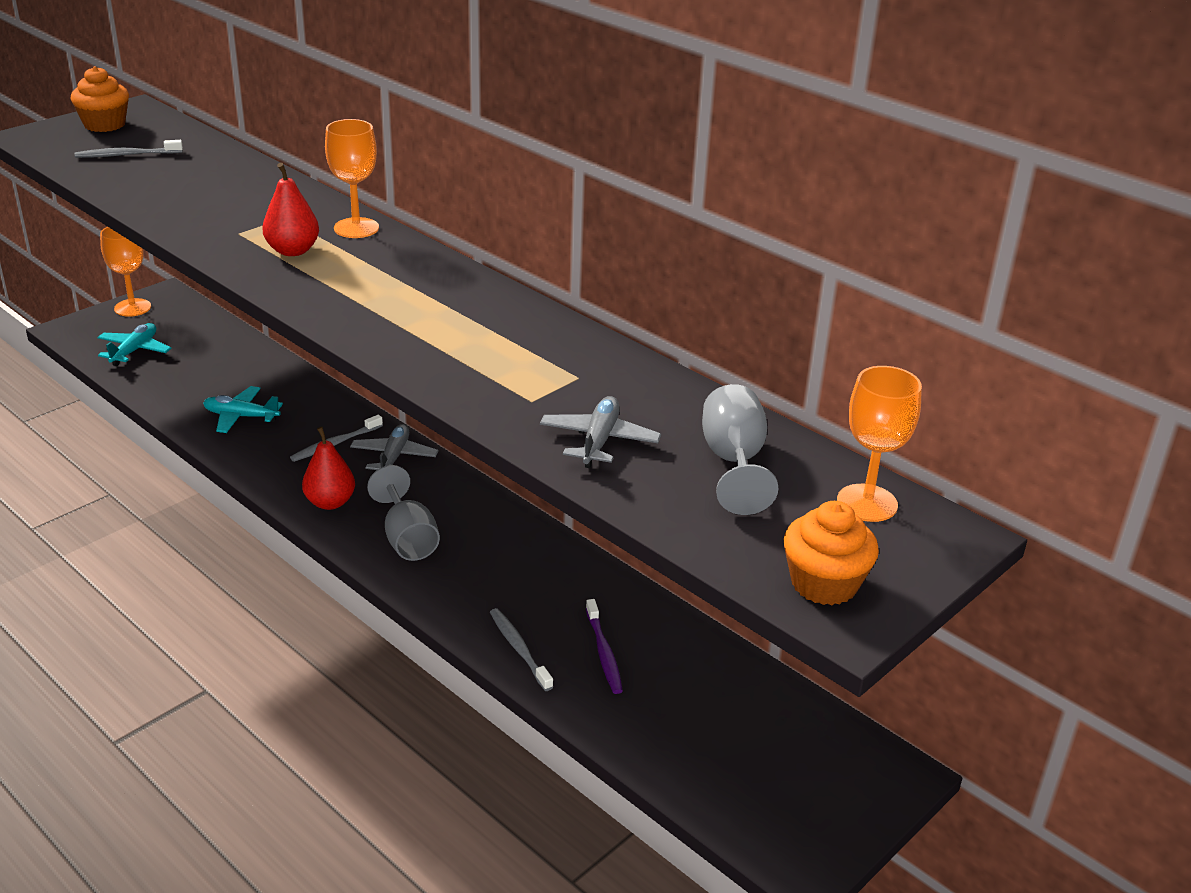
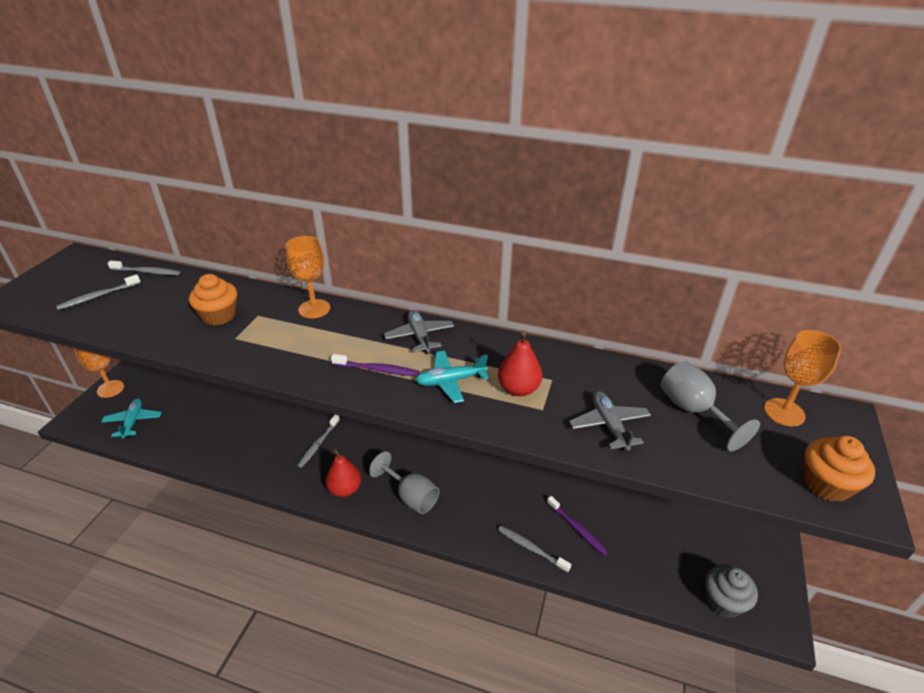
camera: 25 degrees left, 5 degrees up
orange cupcake [70,66,129,132] -> orange cupcake moved to [189,274,237,326]
turquoise plane [203,386,283,433] -> turquoise plane moved to [415,351,488,403]
red pear [262,163,319,256] -> red pear moved to [498,331,542,396]
grey plane [350,424,438,470] -> grey plane moved to [384,310,454,354]
none -> grey toothbrush [108,261,181,275]
none -> purple toothbrush [331,354,420,376]
none -> grey cupcake [705,564,758,618]

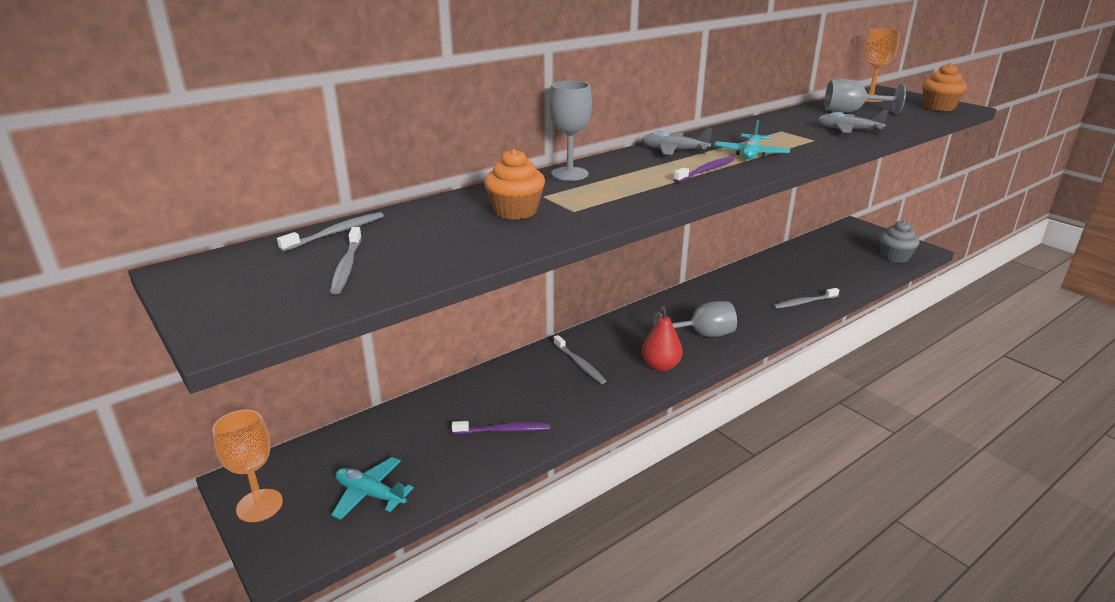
camera: 55 degrees left, 10 degrees down
orange goblet [285,236,330,319] -> grey goblet [549,81,592,181]
red pear [498,331,542,396] -> none
purple toothbrush [547,496,608,556] -> purple toothbrush moved to [452,421,550,434]

